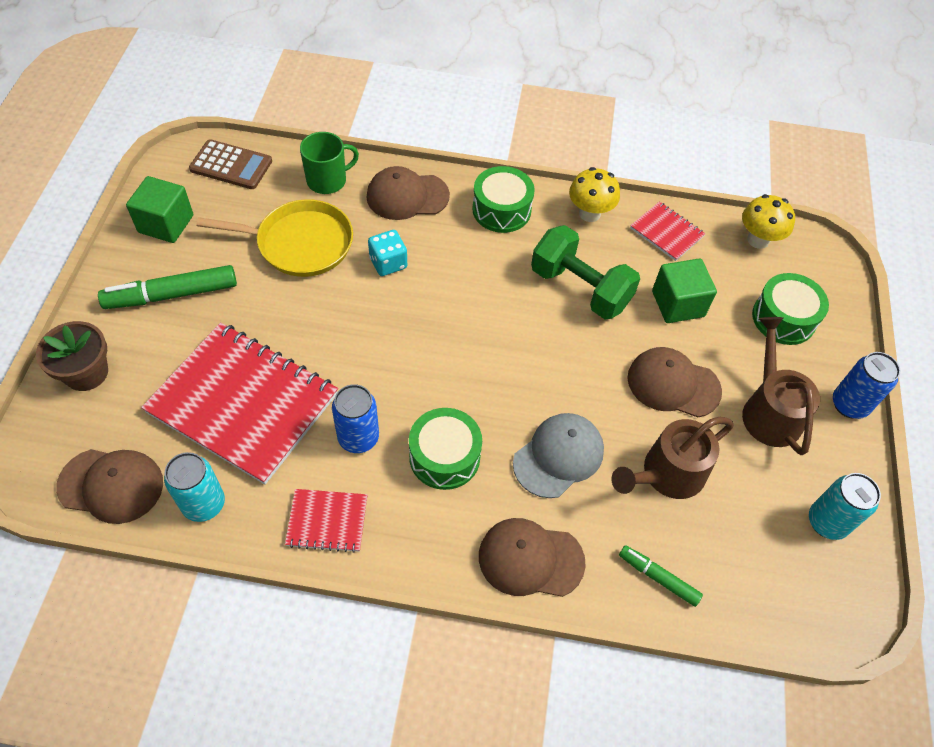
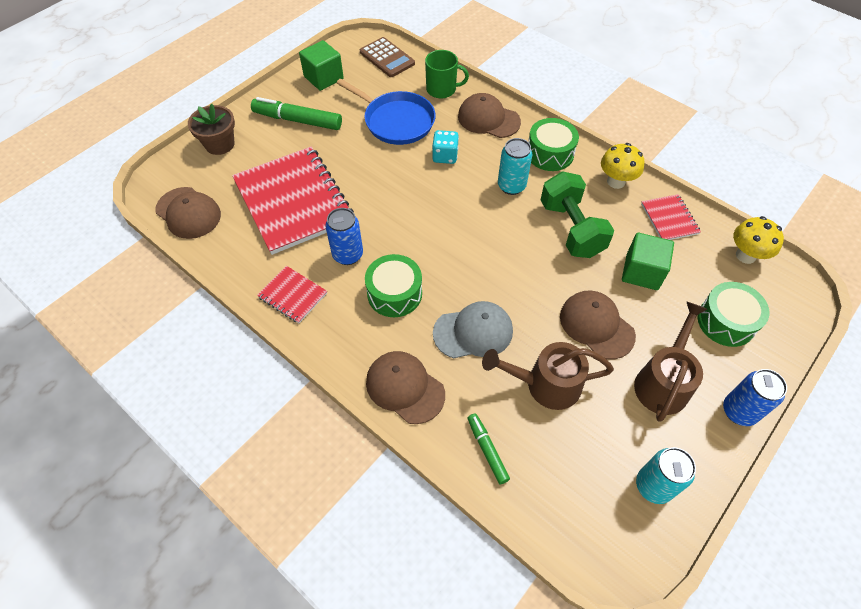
camera: 35 degrees right, 0 degrees up
turquoise can [164,452,225,522] -> turquoise can moved to [498,138,532,195]
yellow pan [197,199,353,277] -> blue pan [337,79,436,145]

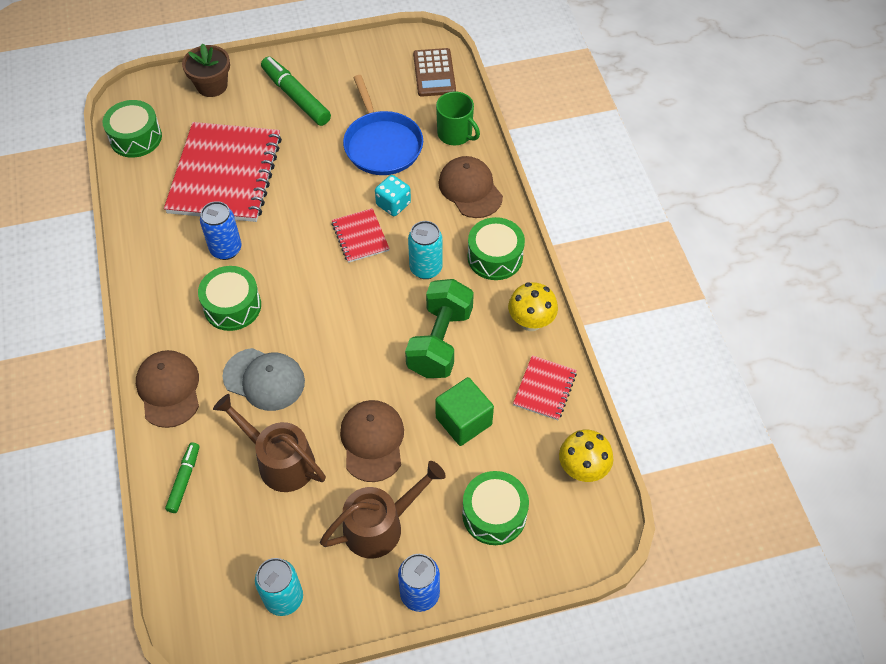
camera: 35 degrees right, 0 degrees up
brown cap [155,187,221,239] -> green drum [103,100,162,158]
red notebook [257,266,327,323] -> red notebook moved to [332,208,390,263]
green cube [299,40,344,91] -> none

